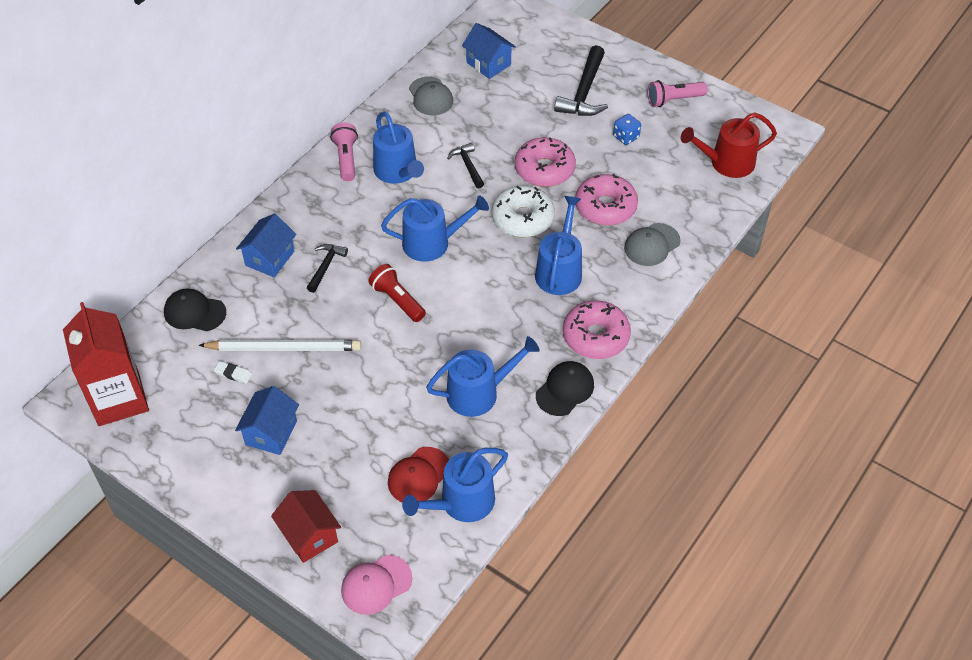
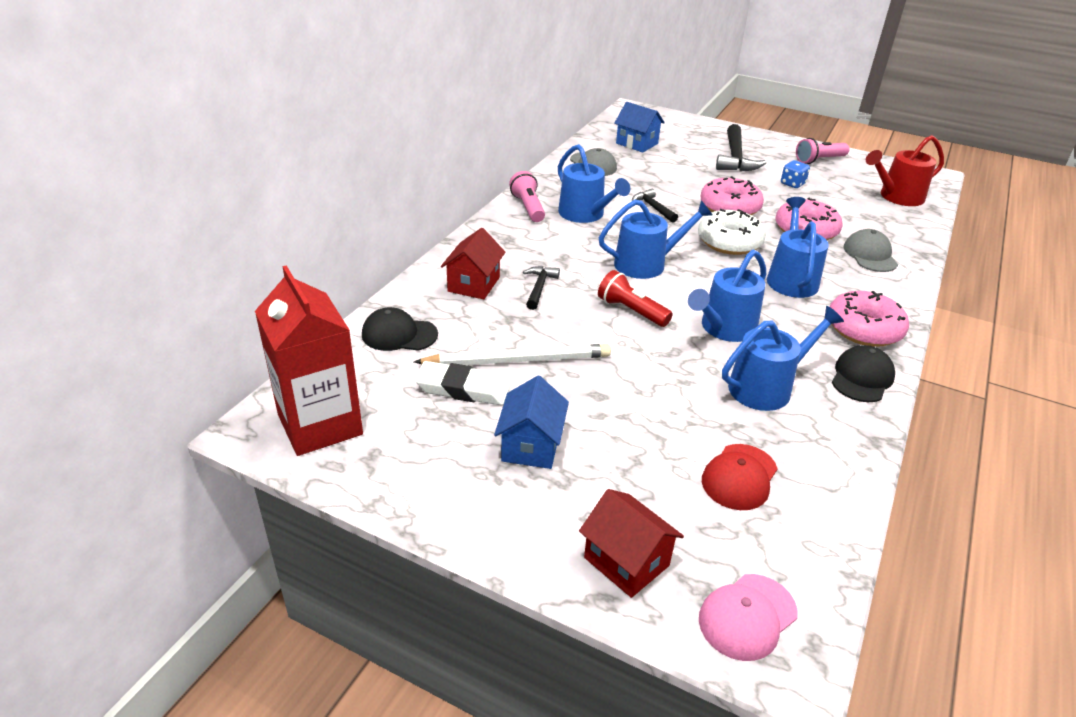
camera: 10 degrees left, 15 degrees down
white eraser [214,361,252,384] -> white eraser [415,361,510,406], size x1.99
blue house [236,213,296,277] -> red house [441,228,506,300]
blue watering can [402,448,508,522] -> blue watering can moved to [688,250,766,342]
grey cap [624,223,681,266] -> grey cap turned 135 degrees clockwise [844,229,898,272]

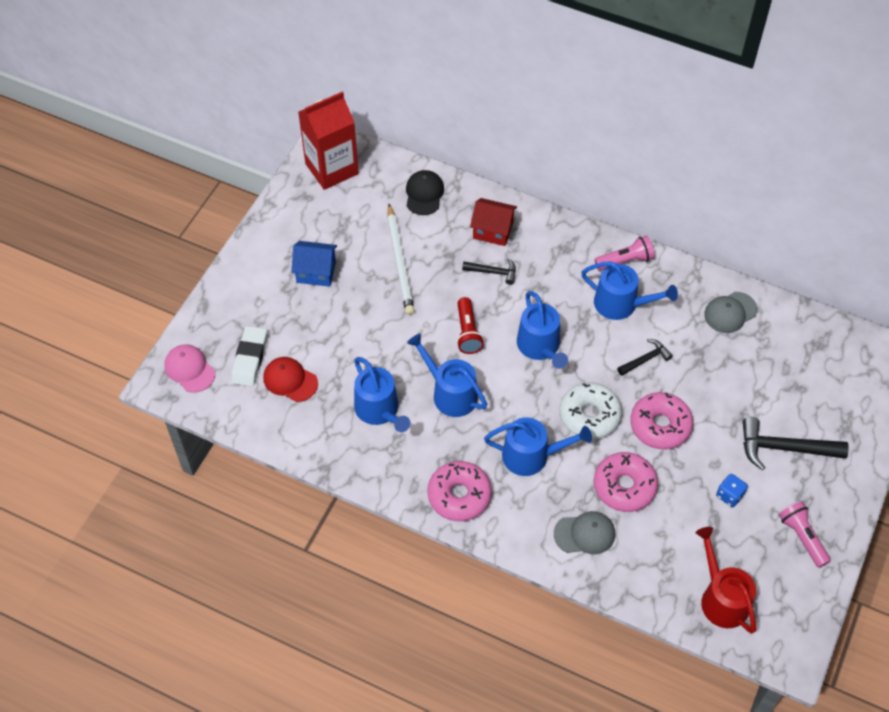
camera: 90 degrees right, 20 degrees up
white eraser [415,361,510,406] -> white eraser moved to [231,326,267,387]
blue watering can [558,144,630,223] -> blue watering can turned 120 degrees counterclockwise [581,262,678,320]
red house [579,489,684,598] -> none
red flashlight [598,270,673,327] -> red flashlight turned 135 degrees clockwise [457,297,484,354]
blue house [614,102,665,153] -> none
black cap [832,345,895,402] -> none

